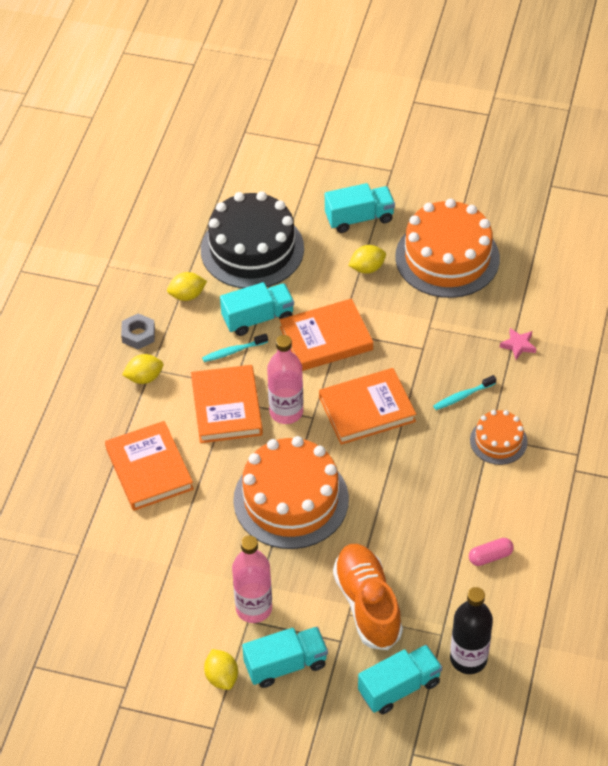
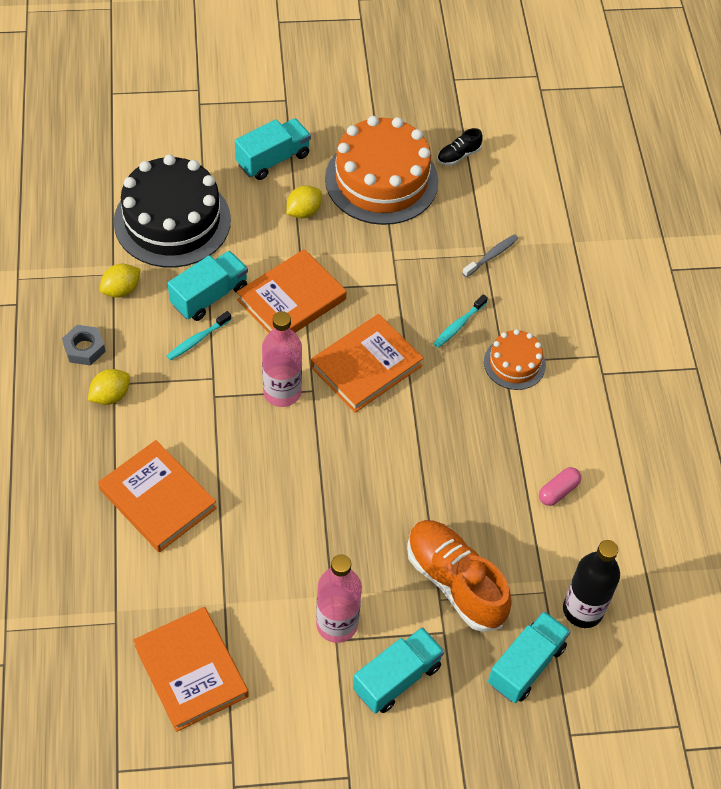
camera: 25 degrees left, 5 degrees up
orange book [191,365,263,443] -> orange book moved to [133,607,249,732]
yellow lemon [204,649,238,690] -> none
orange cake [233,436,349,549] -> none
pink star [500,328,536,360] -> grey toothbrush [462,234,519,277]
none -> black shoe [437,128,483,166]

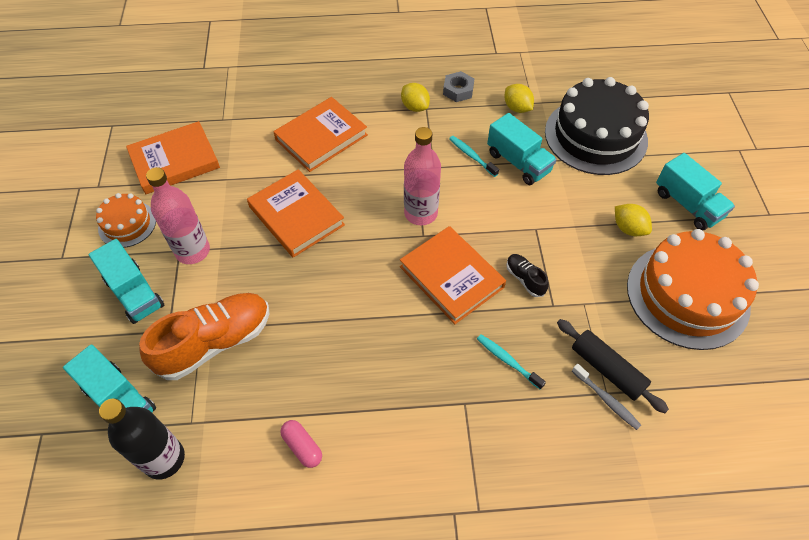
camera: 95 degrees right, 0 degrees up
orange book [237,249,346,333] -> orange book moved to [247,169,345,258]
black shoe [437,128,483,166] -> black shoe moved to [506,254,549,297]
orange cake [484,329,546,390] -> orange cake moved to [96,193,156,248]
none -> black rolling pin [557,319,669,413]

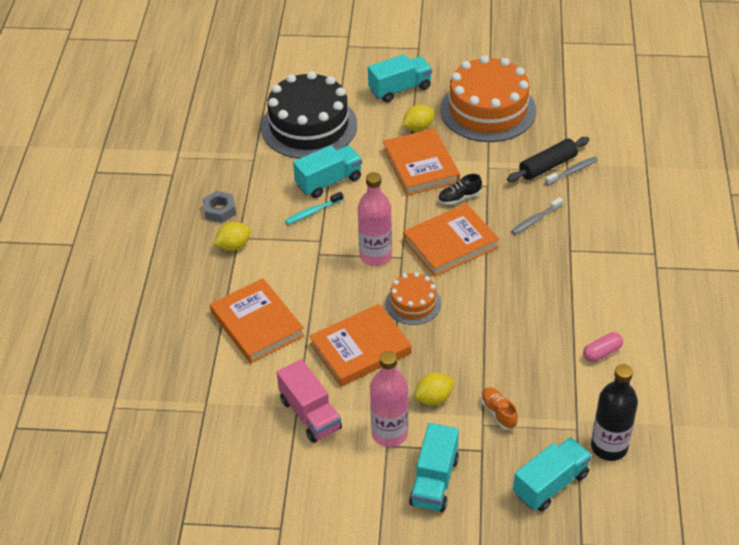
camera: 80 degrees left, 10 degrees down
turquoise truck [89,239,164,324] -> turquoise truck turned 135 degrees clockwise [409,423,459,512]
orange cake [96,193,156,248] -> orange cake moved to [386,272,441,325]
orange book [126,121,220,194] -> orange book moved to [383,128,460,196]
orange shoe [139,293,269,380] -> orange shoe [481,387,518,430], size x0.46
turquoise toothbrush [477,334,546,389] -> grey toothbrush [511,197,563,235]
yellow lemon [504,84,534,113] -> yellow lemon moved to [414,373,455,405]
none -> pink truck [277,359,342,443]

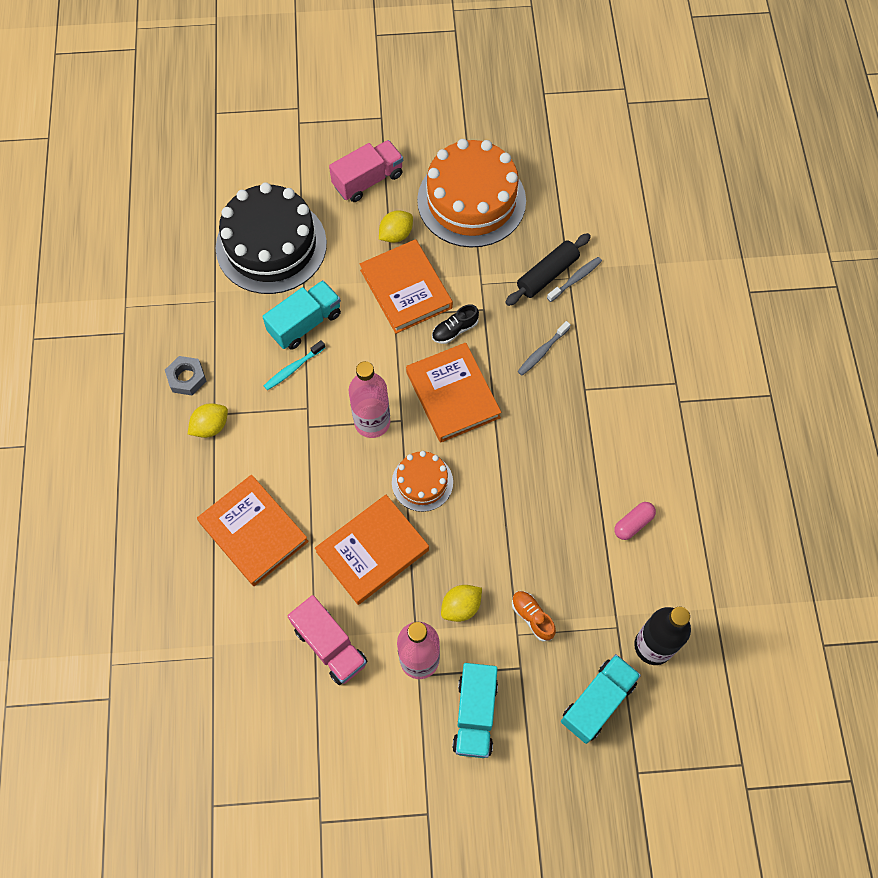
camera: 10 degrees left, 20 degrees up
turquoise truck [368,54,432,102] -> pink truck [329,140,403,202]
orange book [403,203,499,277] -> orange book turned 75 degrees counterclockwise [406,343,501,443]

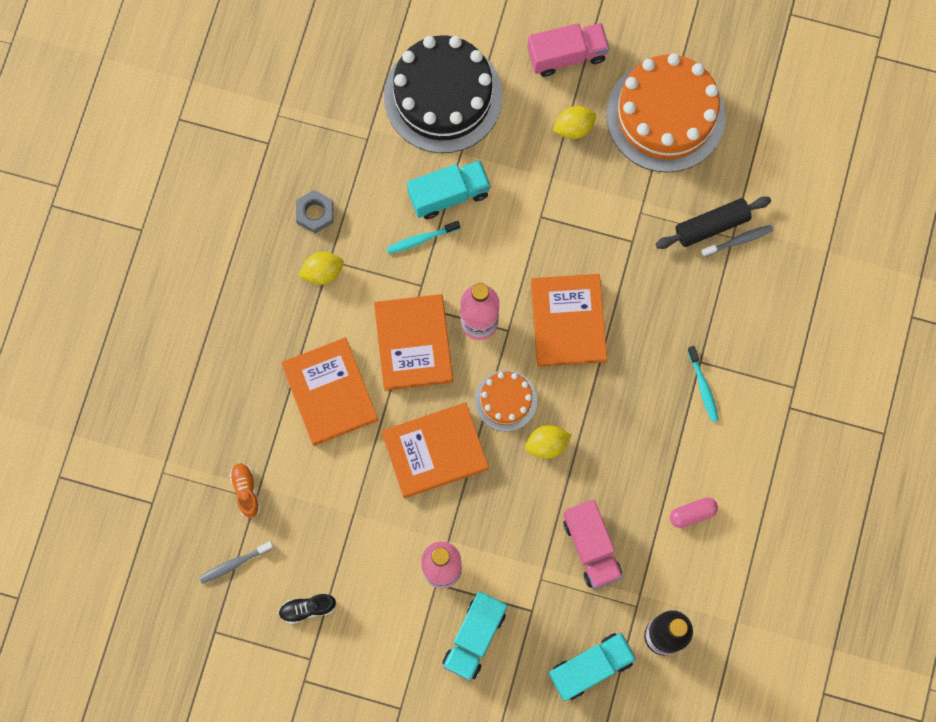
camera: 20 degrees right, 10 degrees up
pink truck [287,595,367,685] -> pink truck moved to [563,500,623,589]
orange book [360,239,453,334] -> orange book moved to [374,294,453,391]
black shoe [432,304,479,344] -> black shoe moved to [278,594,336,624]
yellow lemon [441,585,482,622] -> yellow lemon moved to [525,425,572,459]
orange shoe [512,591,556,642] -> orange shoe moved to [230,463,261,518]
grey toothbrush [517,321,571,376] -> grey toothbrush moved to [199,541,274,584]
none -> turquoise toothbrush [687,346,719,422]

